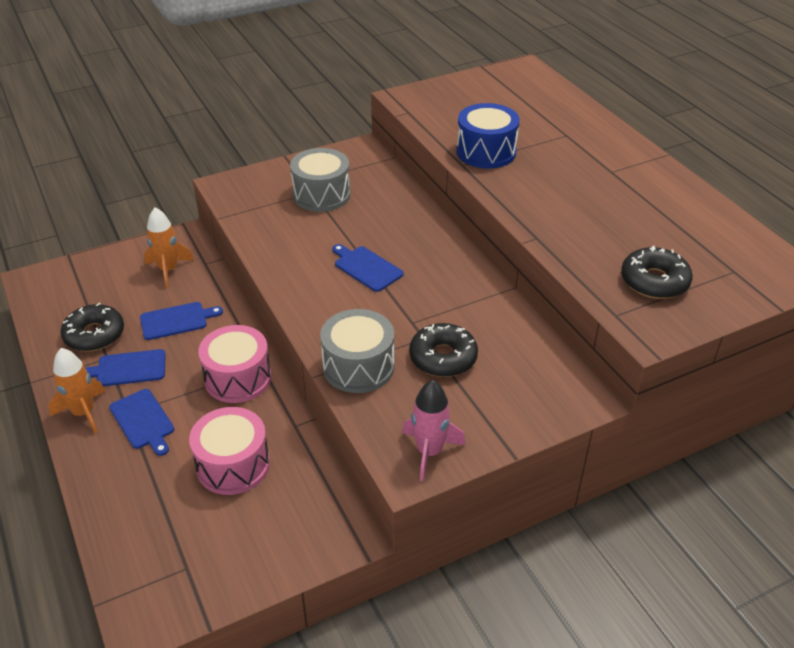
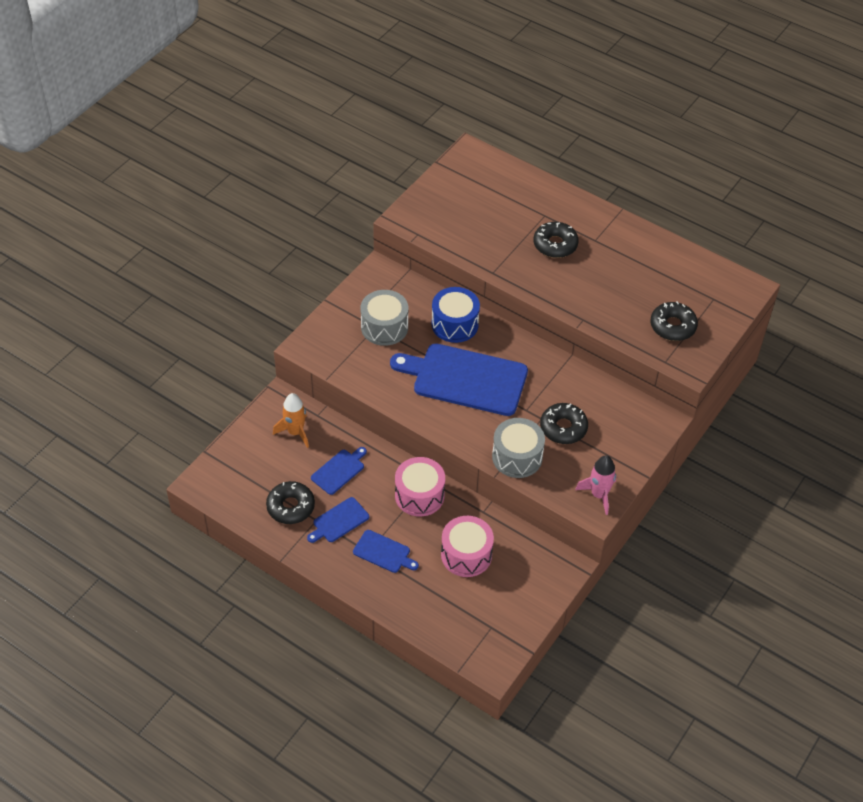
camera: 30 degrees left, 10 degrees up
orange rocket [48,348,106,434] -> none
blue cutting board [332,244,404,292] -> blue cutting board [390,343,528,416], size x2.16
blue drum [457,103,520,169] -> blue drum moved to [431,287,480,343]
none -> black donut [533,222,579,258]

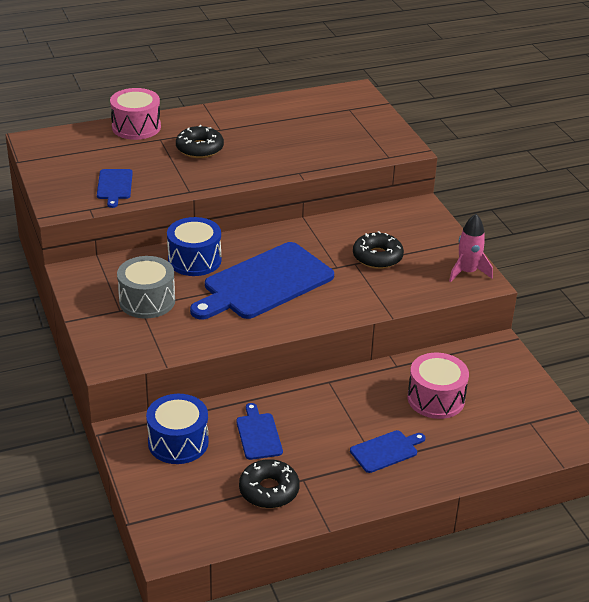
camera: 55 degrees left, 15 degrees down
orange rocket [273,393,309,448] -> blue drum [146,394,209,464]
blue cutting board [307,497,369,543] -> blue cutting board moved to [97,169,133,208]
pink drum [395,457,445,516] -> pink drum moved to [110,88,161,140]
grey drum [492,418,545,478] -> none
black donut [650,301,698,341] -> none

